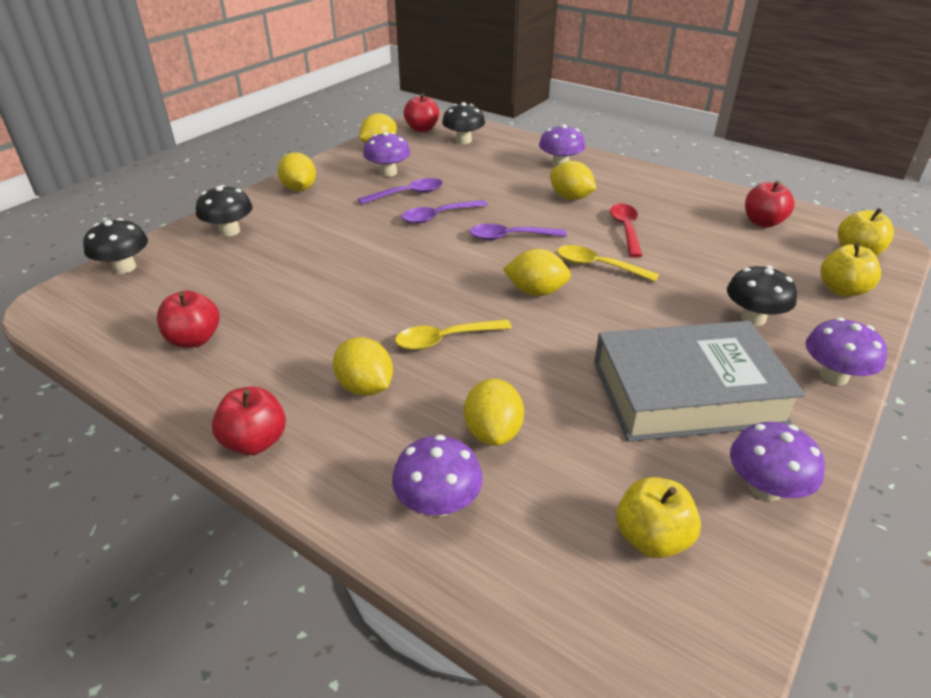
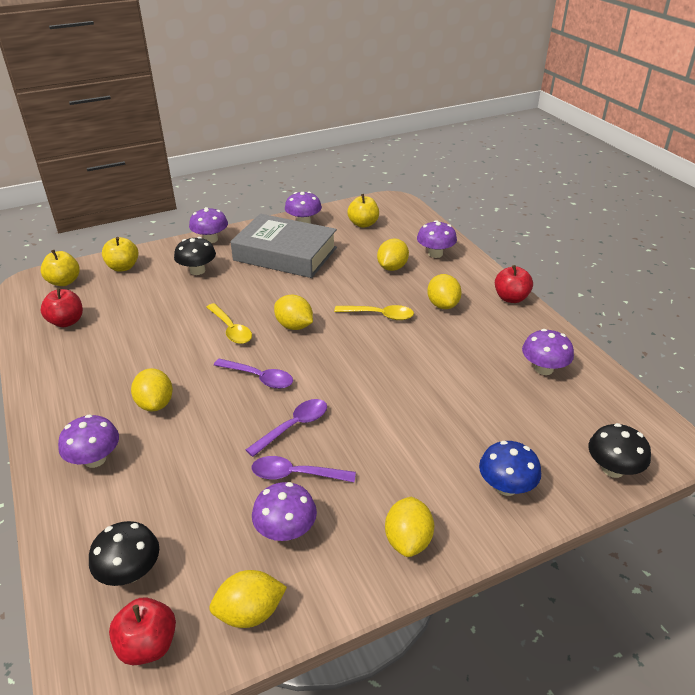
camera: 150 degrees left, 0 degrees up
red apple [157,290,219,348] -> purple mushroom [522,329,574,375]
black mushroom [196,185,253,236] -> blue mushroom [479,441,541,496]
purple spoon [401,200,487,224] -> purple spoon turned 45 degrees counterclockwise [246,399,327,457]
red spoon [610,204,642,258] -> none

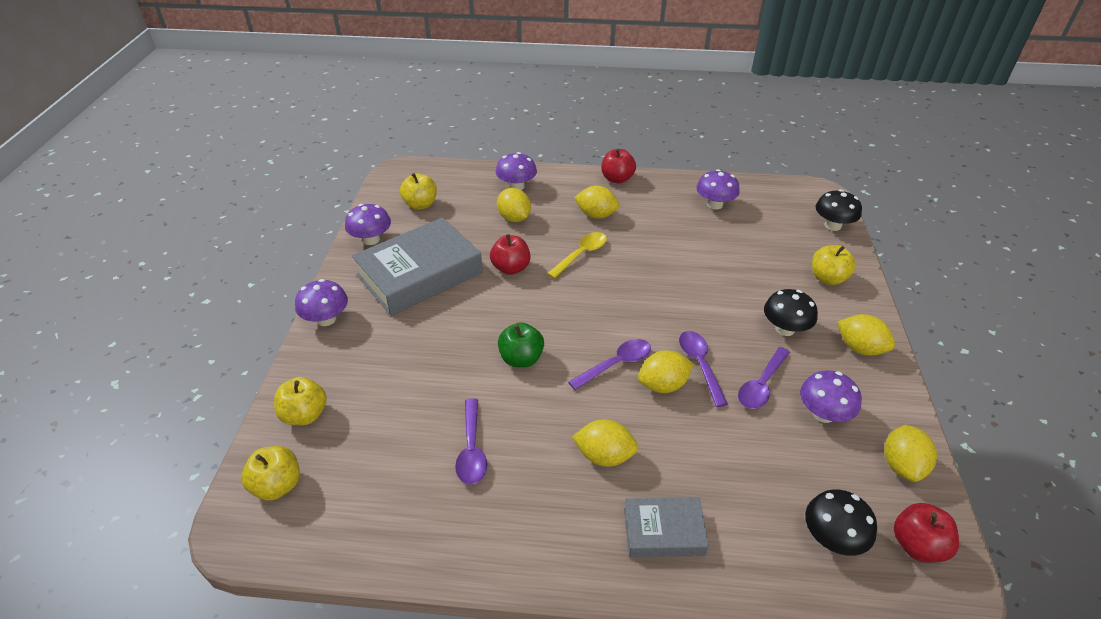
camera: 60 degrees left, 5 degrees up
red apple [41,288,83,327] -> red apple moved to [490,234,531,275]
purple mushroom [58,414,119,468] -> grey book [624,497,709,557]
black mushroom [174,237,216,275] -> black mushroom moved to [764,289,818,336]
yellow spoon [206,303,252,344] -> green apple [498,322,544,367]
yellow lemon [274,295,313,330] -> yellow lemon moved to [638,350,694,393]
blue mushroom [479,441,541,496] -> yellow apple [812,245,856,285]
none -> purple spoon [455,398,487,485]

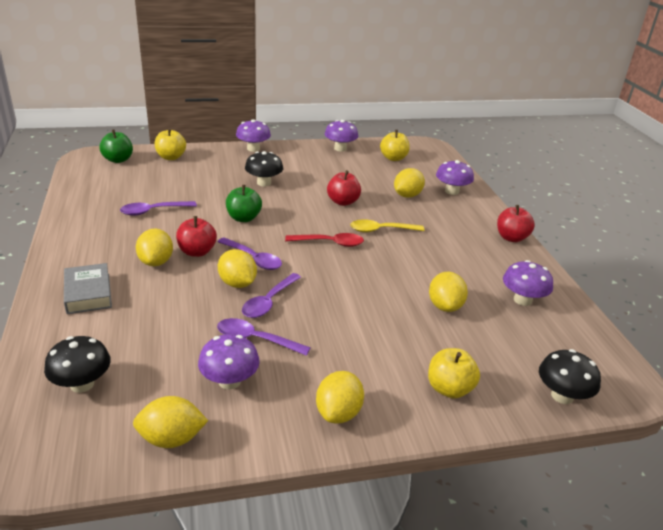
camera: 70 degrees right, 10 degrees down
yellow apple [241,446,300,501] -> green apple [100,129,133,163]
grey book [352,217,483,316] -> none
yellow spoon [547,232,607,279] -> yellow spoon turned 150 degrees clockwise [350,219,424,233]
yellow lemon [574,185,620,219] -> yellow lemon moved to [429,272,468,312]
purple spoon [679,331,728,407] -> purple spoon turned 150 degrees clockwise [242,273,301,318]
black mushroom [764,289,818,336] -> black mushroom moved to [245,151,283,186]
red apple [894,503,959,562] -> red apple moved to [176,216,217,257]
none -> red spoon [285,233,364,247]

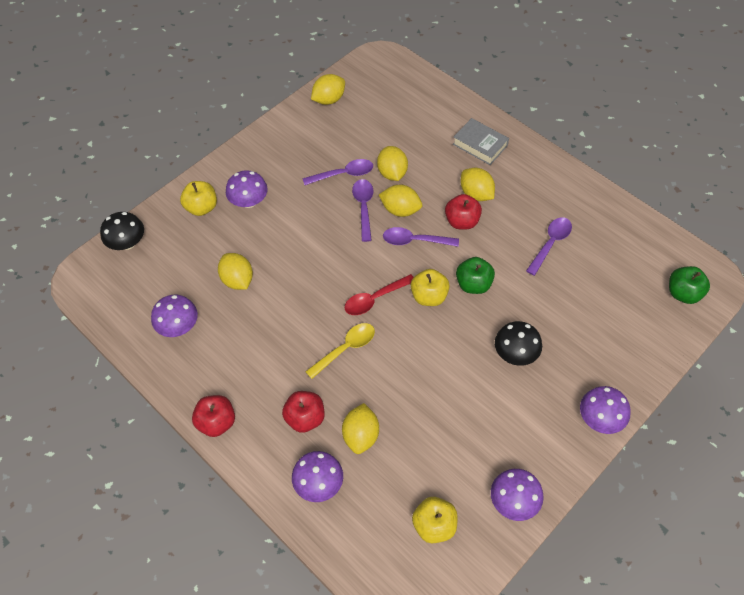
camera: 150 degrees right, 25 degrees up
black mushroom [44,336,111,393] -> none
yellow apple [155,128,186,160] -> yellow apple moved to [411,269,450,306]
purple mushroom [198,334,260,390] -> purple mushroom moved to [226,170,267,208]
yellow lemon [316,371,364,423] -> yellow lemon moved to [377,146,408,181]
red apple [327,170,361,206] -> red apple moved to [282,391,324,433]

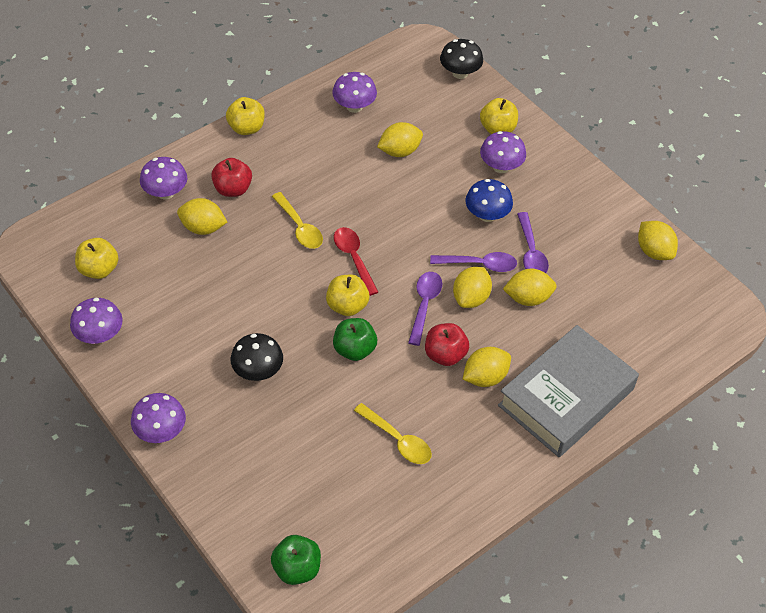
camera: 95 degrees right, 5 degrees down
red apple [192,395,235,437] -> yellow apple [226,97,265,135]
grey book [453,118,509,165] -> grey book [498,325,639,457], size x1.92
purple spoon [526,217,572,276] -> yellow spoon [354,403,432,464]
none -> blue mushroom [465,179,513,222]

